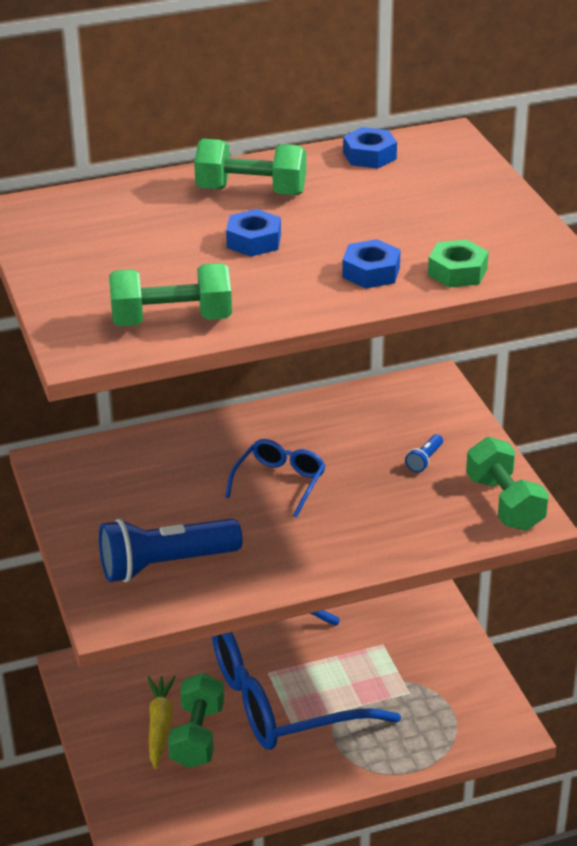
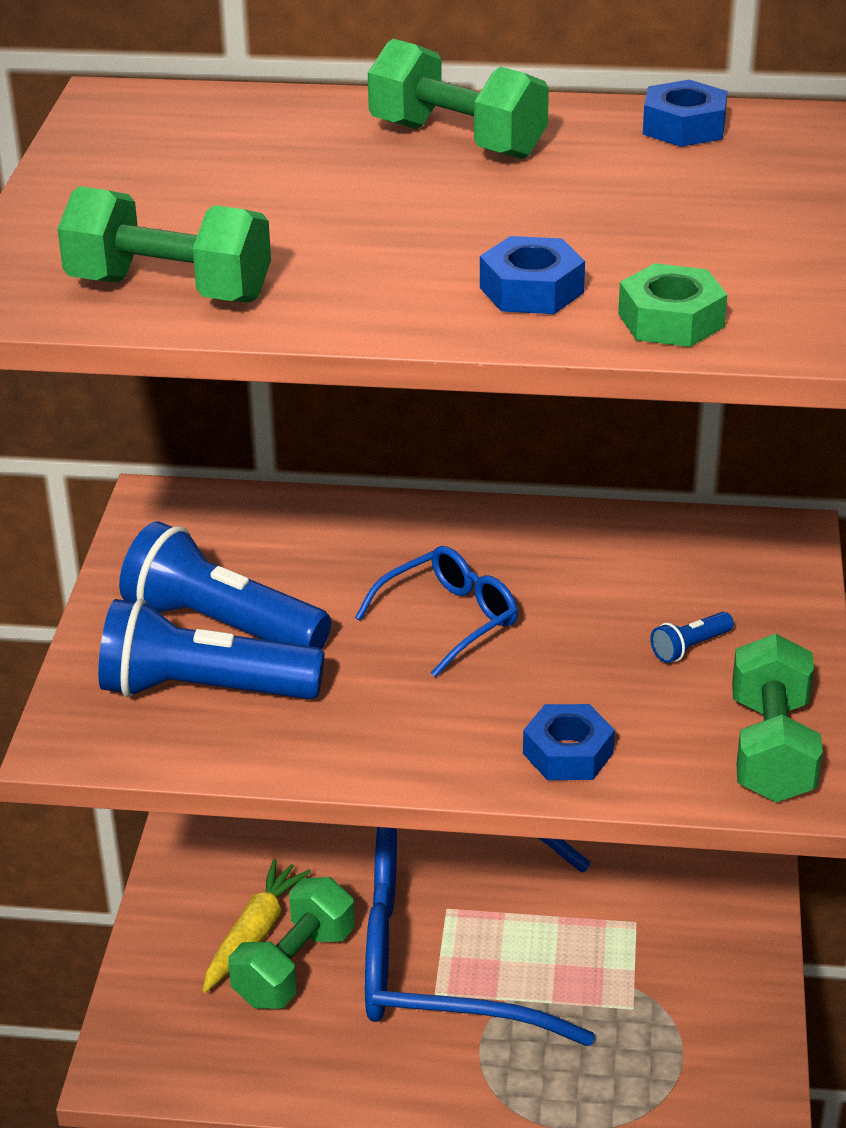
camera: 25 degrees right, 0 degrees up
blue nut [226,209,281,257] -> blue nut moved to [523,704,615,780]
none -> blue flashlight [119,521,331,649]

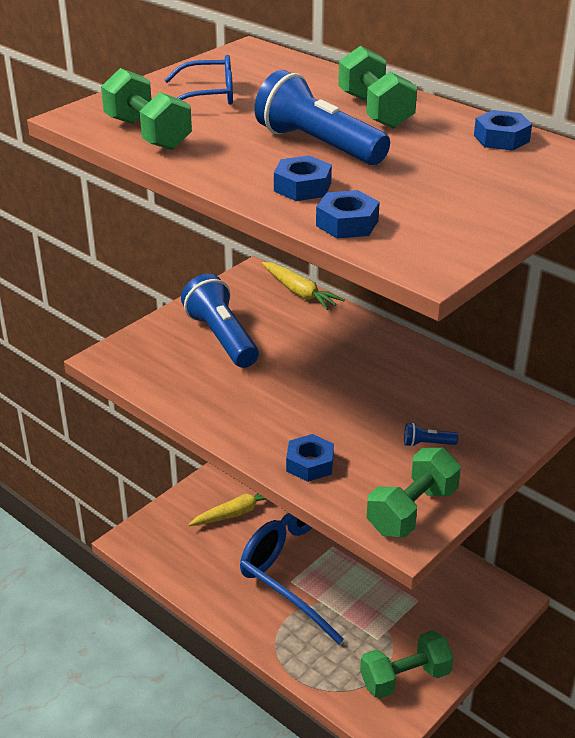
camera: 35 degrees right, 0 degrees up
blue flashlight [98,599,324,699] -> blue flashlight moved to [255,70,390,165]
green dumbbell [229,877,355,1009] -> green dumbbell moved to [360,630,454,699]
blue glasses [355,546,518,677] -> blue glasses moved to [164,55,233,105]
green nut [618,263,727,347] -> blue nut [316,190,380,239]
none -> yellow carrot [262,262,345,310]

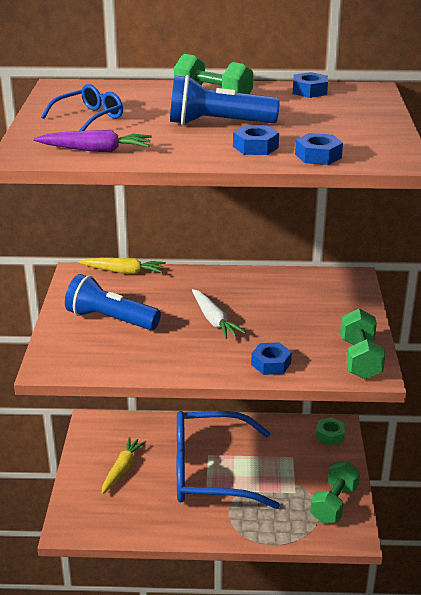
camera: 40 degrees left, 5 degrees down
green dumbbell [101,68,192,150] -> purple carrot [33,130,152,152]
blue flashlight [404,423,458,447] -> none
none -> white carrot [192,289,246,339]
none -> green nut [317,417,345,446]

